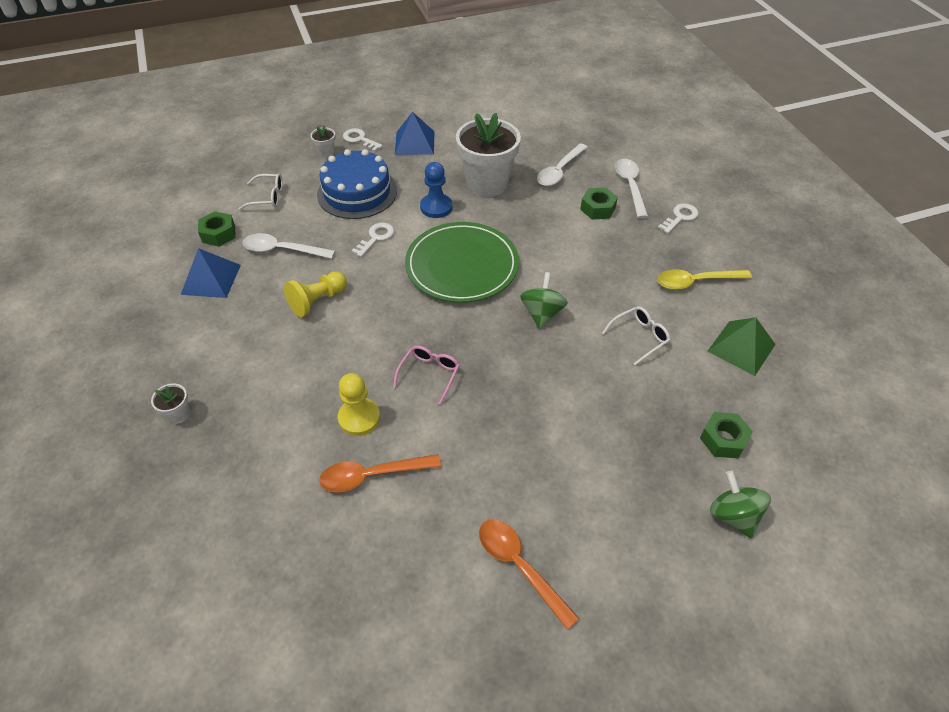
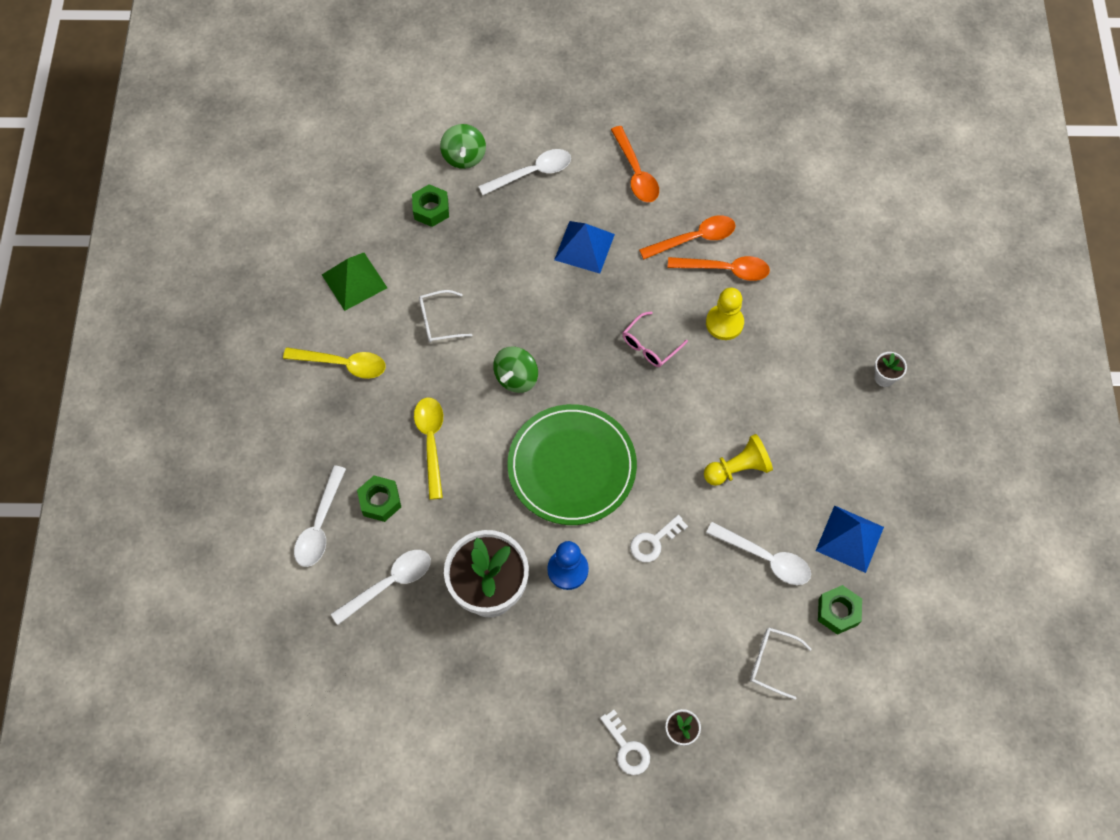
camera: 160 degrees left, 15 degrees up
blue cake [317,149,397,219] -> none
blue pyramid [395,112,434,155] -> blue pyramid moved to [554,221,615,274]
white key [658,203,699,234] -> none
none -> yellow spoon [414,397,443,500]
none -> white spoon [478,149,571,195]
none -> orange spoon [639,215,735,259]

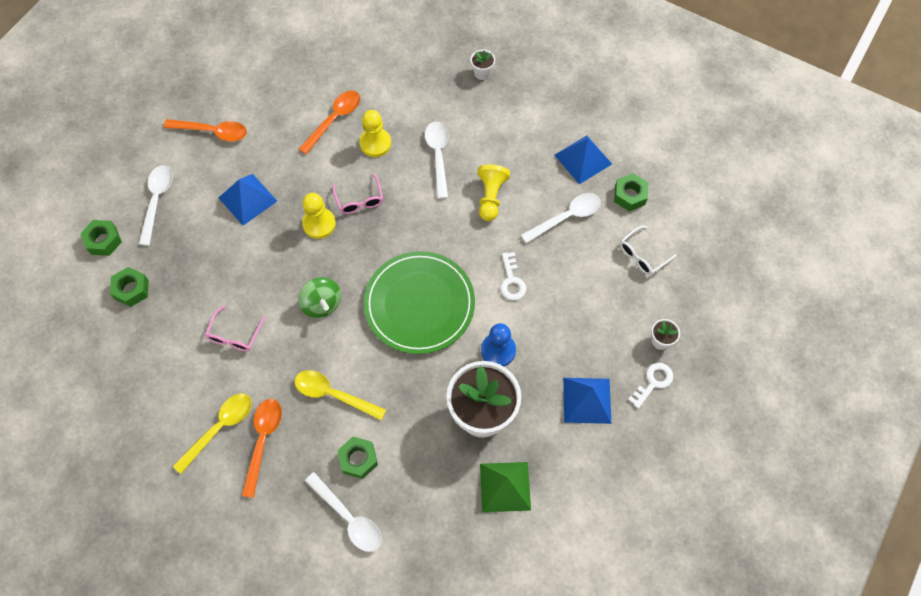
camera: 60 degrees left, 0 degrees up
green pyramid [322,253,387,311] -> green pyramid moved to [480,462,531,512]
white spoon [331,550,431,625] -> white spoon moved to [425,122,448,199]
white glasses [419,290,472,343] -> pink glasses [205,305,265,351]
green spinning top [440,124,486,169] -> green nut [80,220,122,256]
white key [600,710,650,775] -> white key turned 45 degrees counterclockwise [628,363,673,409]
orange spoon [639,215,735,259] -> orange spoon moved to [242,399,282,498]
none -> yellow pawn [302,193,336,239]
none -> blue pyramid [563,378,611,424]

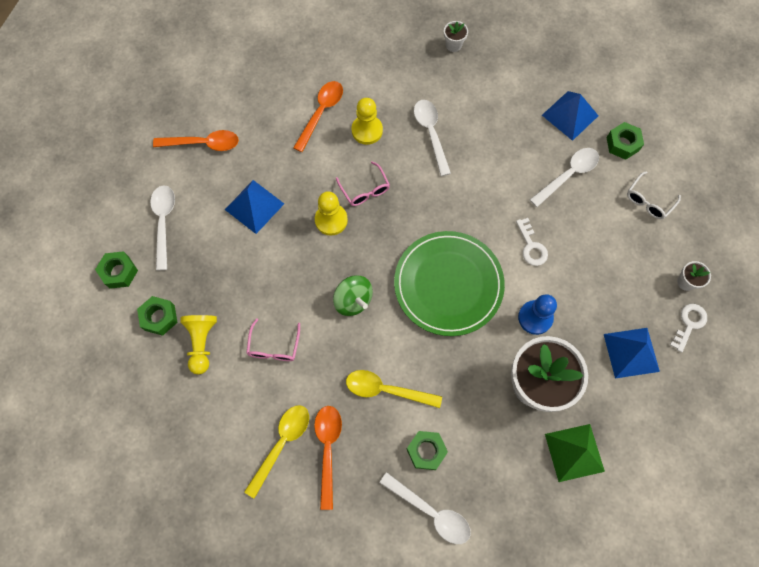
camera: 10 degrees left, 5 degrees up
yellow pawn [477,164,510,221] -> yellow pawn moved to [180,315,217,375]

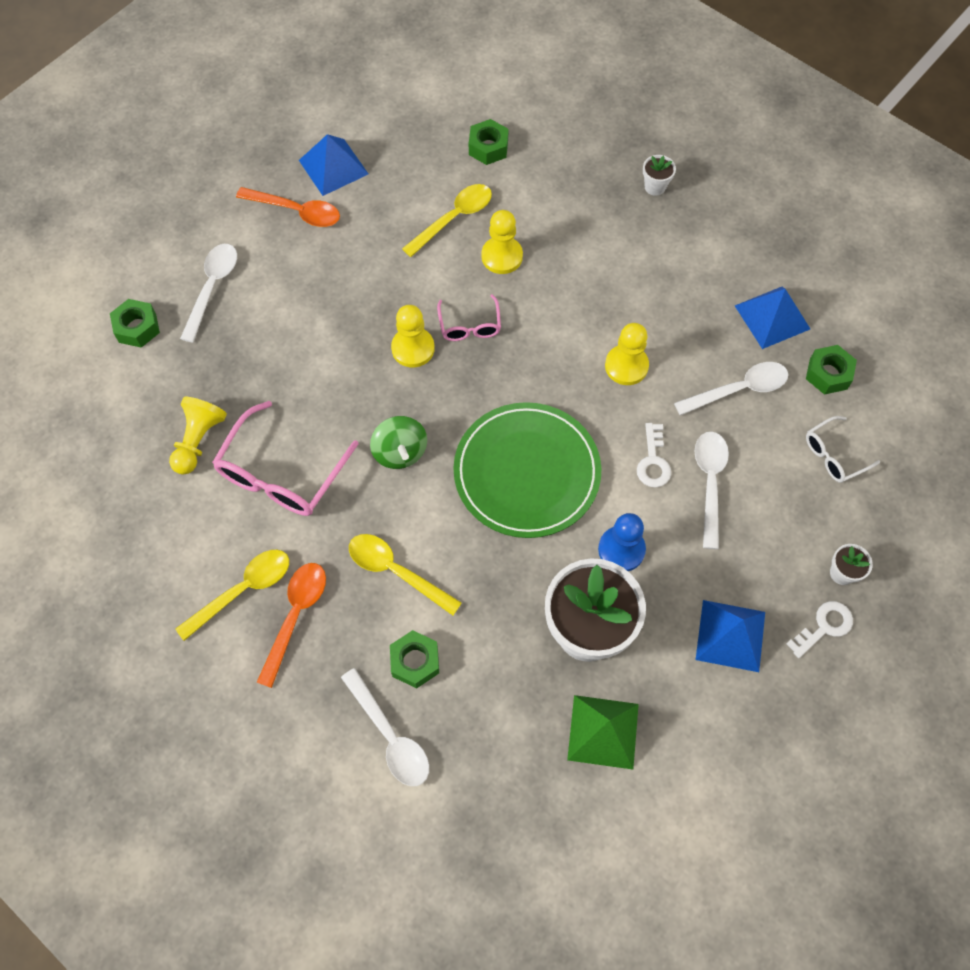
camera: 20 degrees right, 5 degrees down
green nut [137,296,178,336] -> green nut moved to [469,119,509,165]
blue pyramid [225,180,284,234] -> blue pyramid moved to [299,134,368,196]
pink glasses [246,318,300,361] -> pink glasses [212,401,359,516], size x1.82
orange spoon [293,81,343,152] -> yellow spoon [402,184,492,257]
white spoon [414,100,451,176] -> white spoon moved to [694,431,729,549]
none -> yellow pawn [605,323,649,385]

